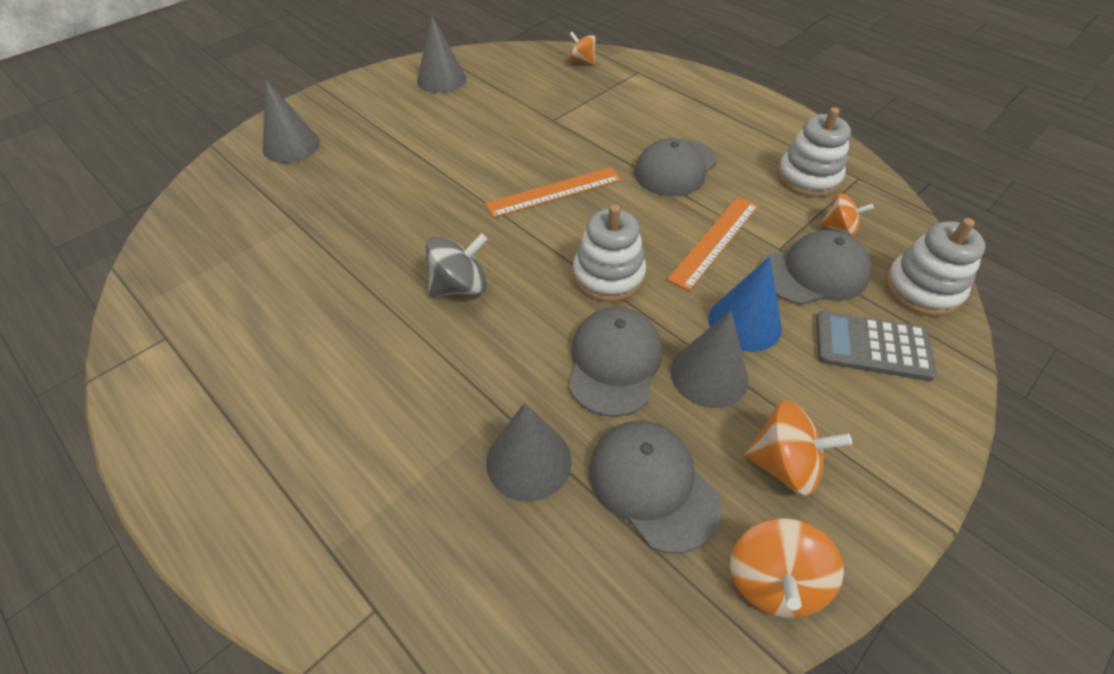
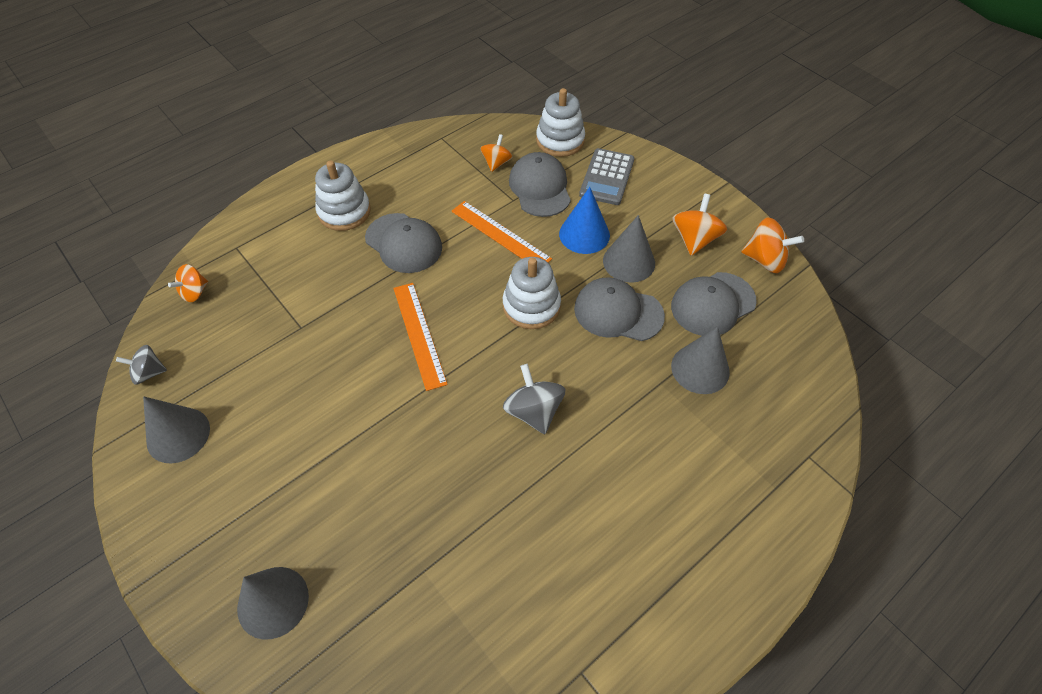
camera: 85 degrees left, 5 degrees up
white stacking toy [777,107,851,197] -> white stacking toy moved to [315,161,371,231]
none -> grey spinning top [116,345,167,385]

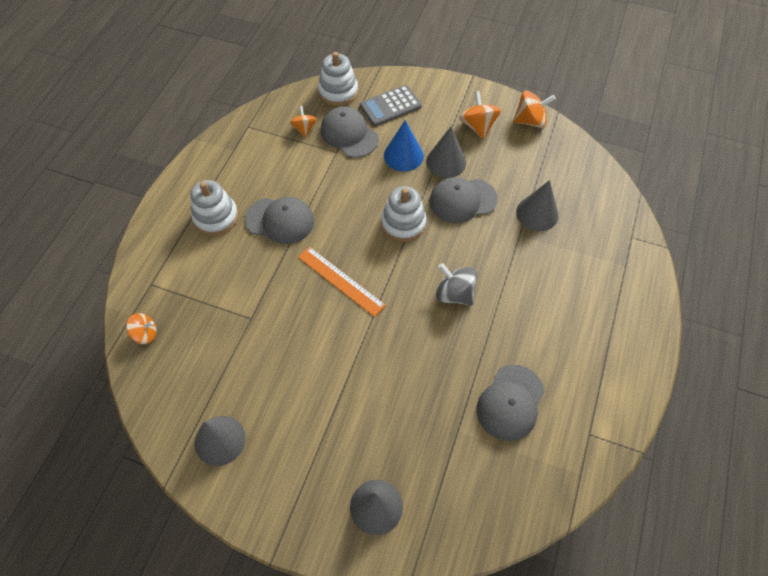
camera: 30 degrees left, 5 degrees up
grey spinning top [116,345,167,385] -> none
orange spinning top [168,264,208,302] -> orange spinning top turned 105 degrees counterclockwise [126,313,156,344]
orange ruler [451,201,552,263] -> none
grey calculator [579,148,634,205] -> grey calculator turned 75 degrees clockwise [360,85,422,126]
grey cap [671,272,757,336] -> grey cap moved to [477,365,544,441]

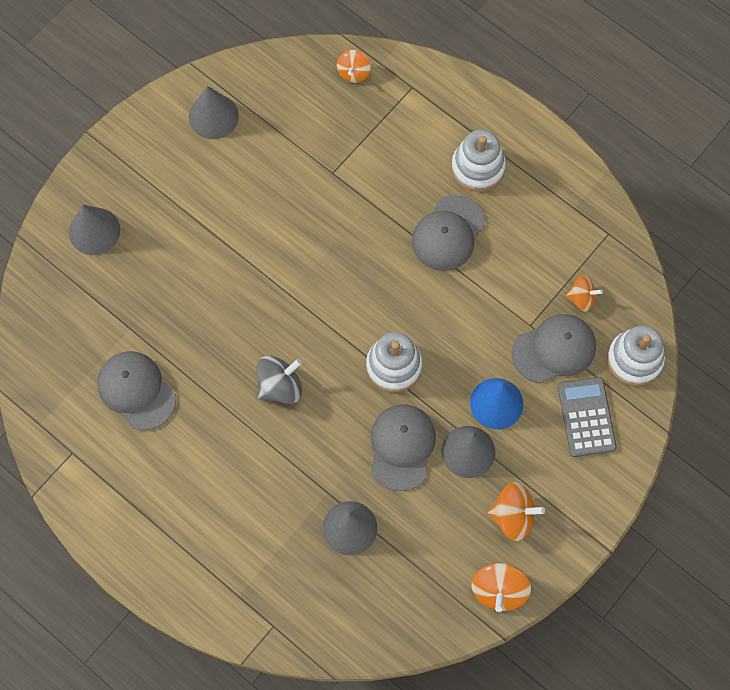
camera: 110 degrees right, 10 degrees up
orange ruler [298,246,386,317] -> none

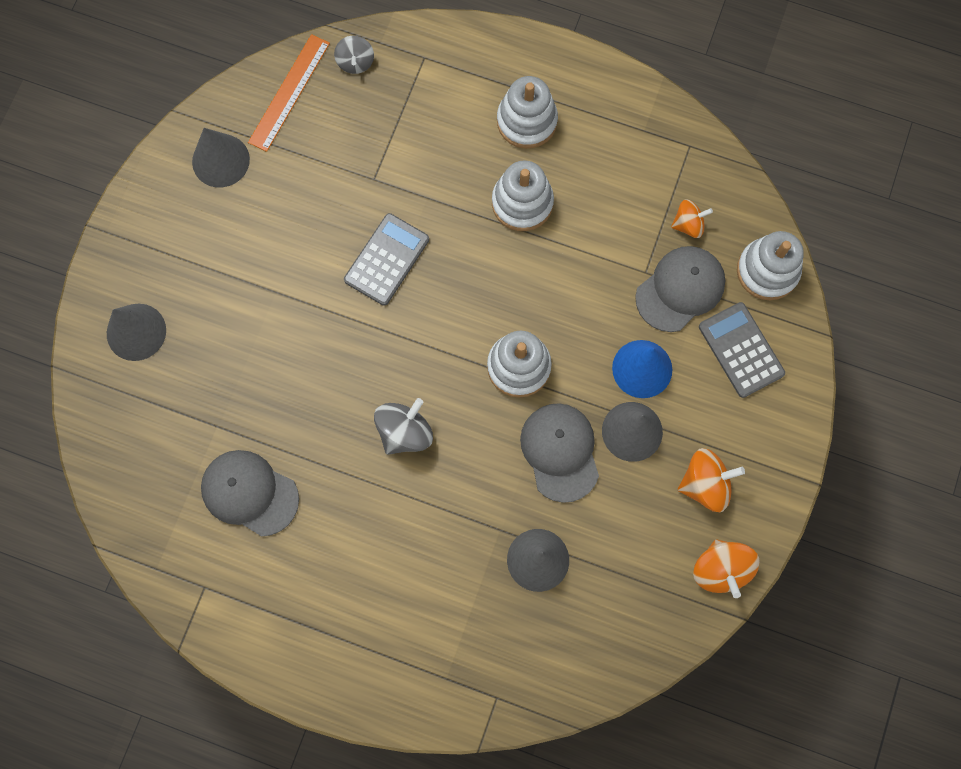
camera: 20 degrees left, 5 degrees up
orange spinning top [337,50,371,83] -> grey spinning top [334,36,374,74]
grey cap [412,195,485,271] -> white stacking toy [492,160,554,231]
none -> orange ruler [248,34,330,152]
none -> grey calculator [344,213,429,306]

